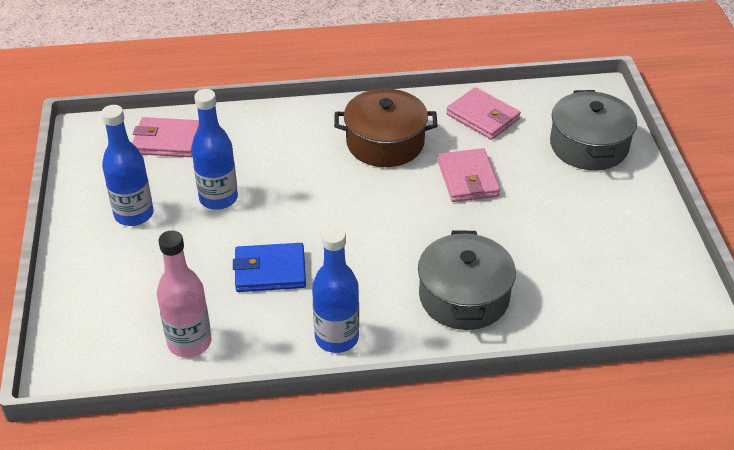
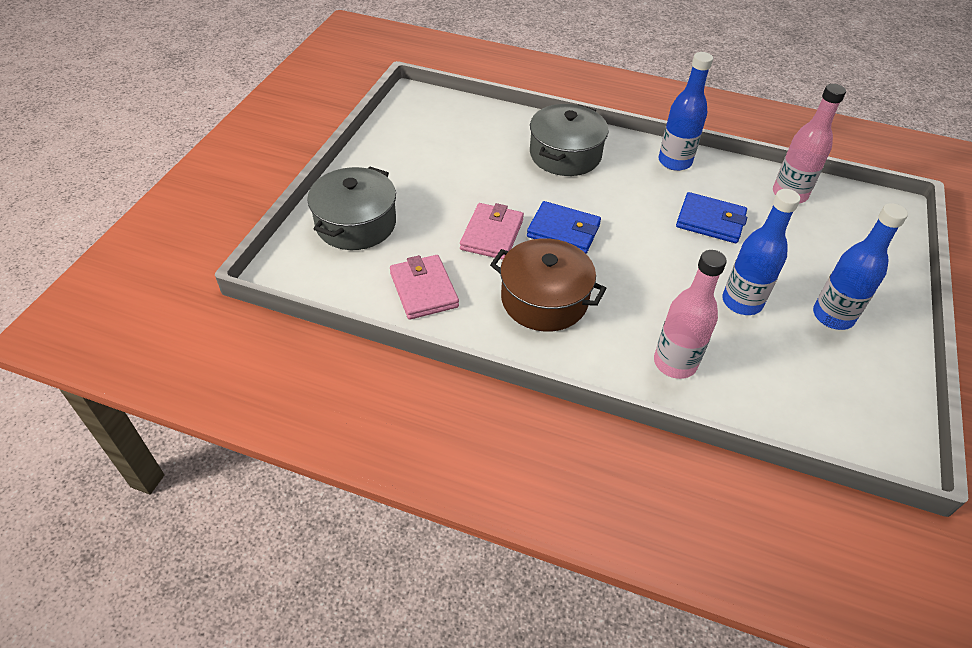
camera: 155 degrees left, 5 degrees up
pink wallet [132,117,199,157] -> none
none -> blue wallet [527,201,601,254]
none -> pink bottle [654,250,727,379]

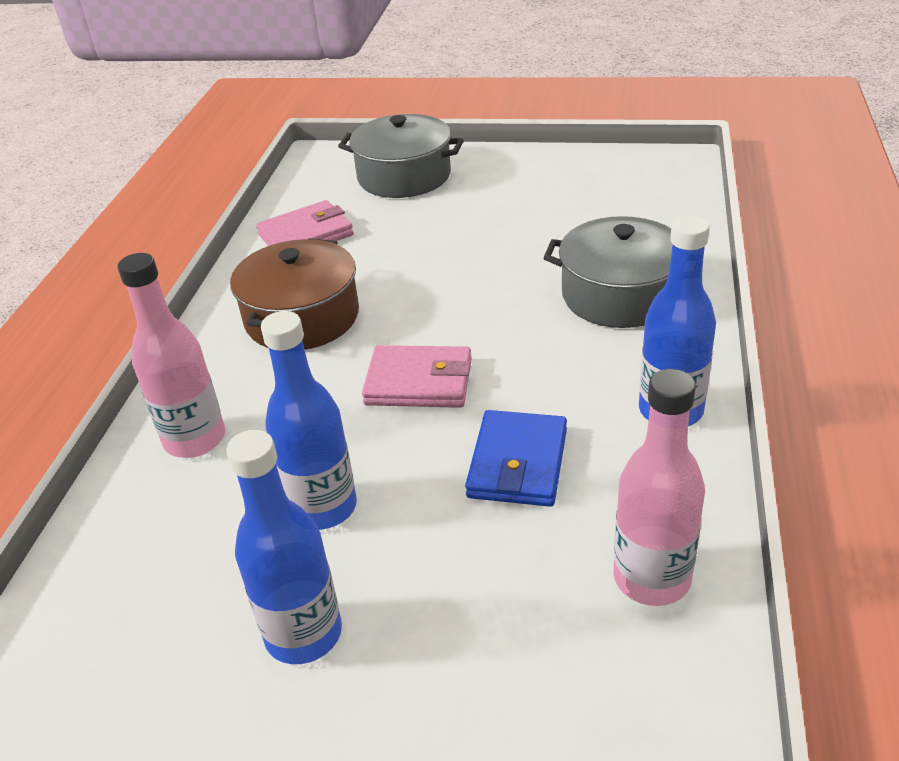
camera: 85 degrees right, 10 degrees down
pink wallet [460,203,524,260] -> pink wallet moved to [362,345,472,408]
blue wallet [527,201,601,254] -> none

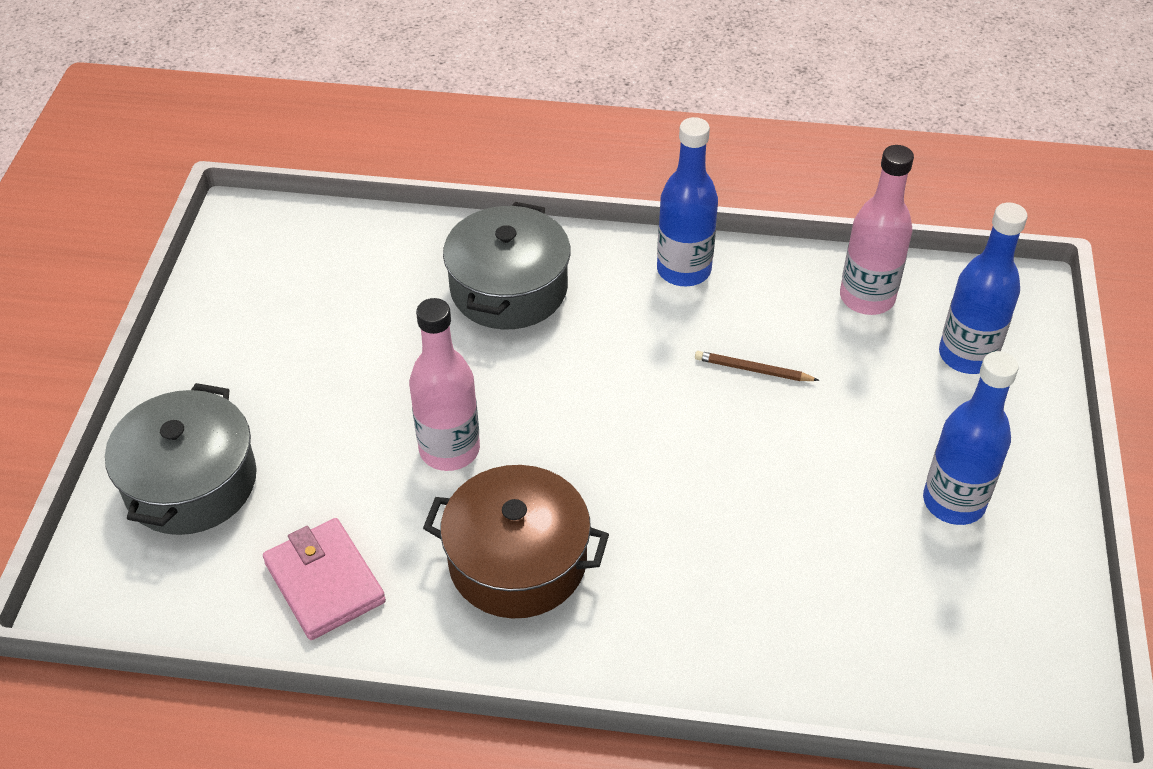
camera: 95 degrees left, 10 degrees up
pink bottle [117,253,225,458] -> pink bottle moved to [409,298,480,471]
blue bottle [261,311,357,530] -> blue bottle moved to [939,202,1028,374]
pink wallet [362,345,472,408] -> none
blue wallet [465,410,567,507] -> brown pencil [695,351,819,381]

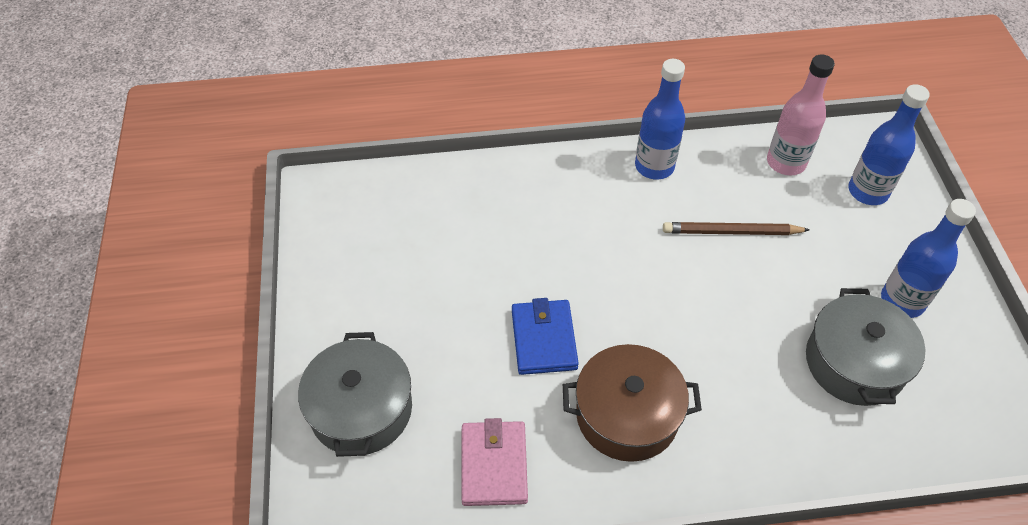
camera: 15 degrees left, 5 degrees up
pink wallet [263,518,386,640] -> pink wallet turned 45 degrees clockwise [461,418,528,506]
pink bottle [409,298,480,471] -> blue wallet [512,298,579,375]
grey pot [443,202,571,329] -> grey pot moved to [806,288,926,406]
brown pencil [695,351,819,381] -> brown pencil [663,222,810,235], size x1.61

